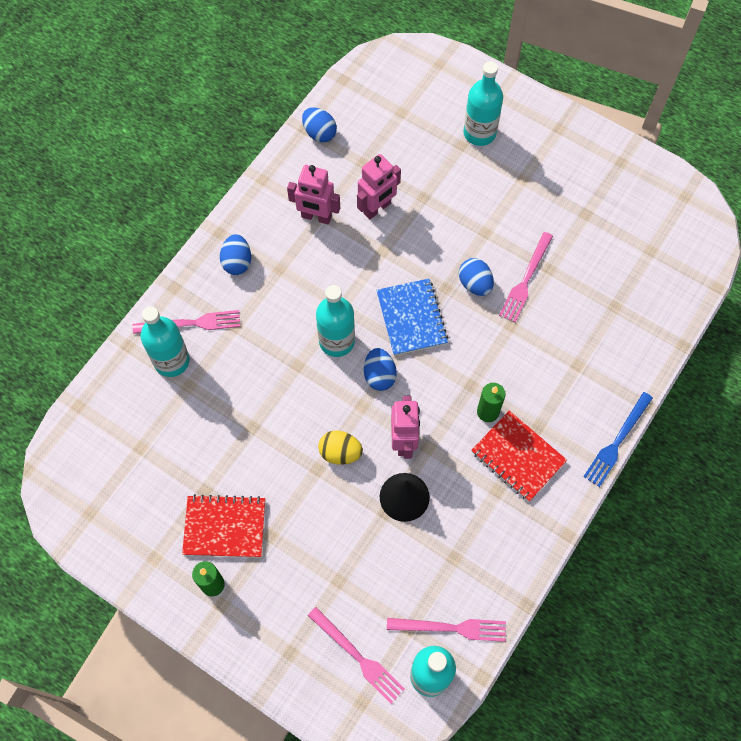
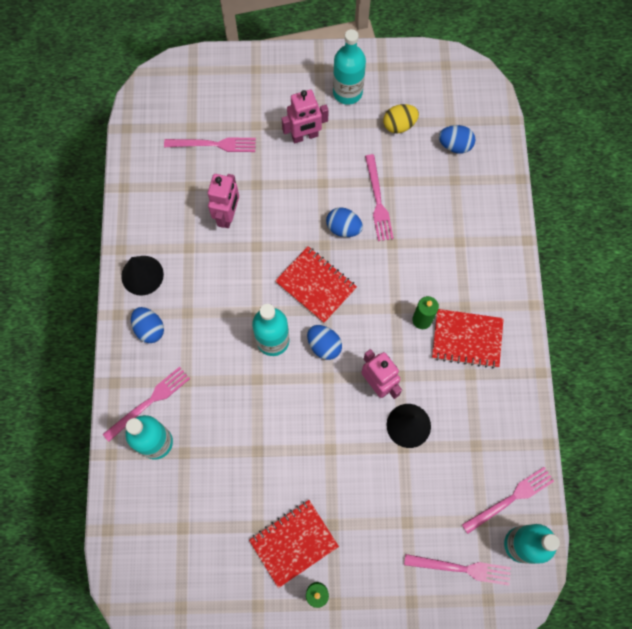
camera: 35 degrees left, 5 degrees up
pink robot [287,165,340,224] -> pink robot moved to [281,90,329,143]
blue egg [302,107,337,142] -> blue egg moved to [439,125,475,154]
yellow egg [318,431,363,465] -> yellow egg moved to [383,104,419,133]
blue notebook [376,279,448,356] -> red notebook [275,246,357,323]
turquoise bottle [463,61,503,146] -> turquoise bottle moved to [333,29,366,105]
blue fork [583,392,653,487] -> none
none -> black cone [121,256,164,295]
none -> pink fork [164,137,256,152]

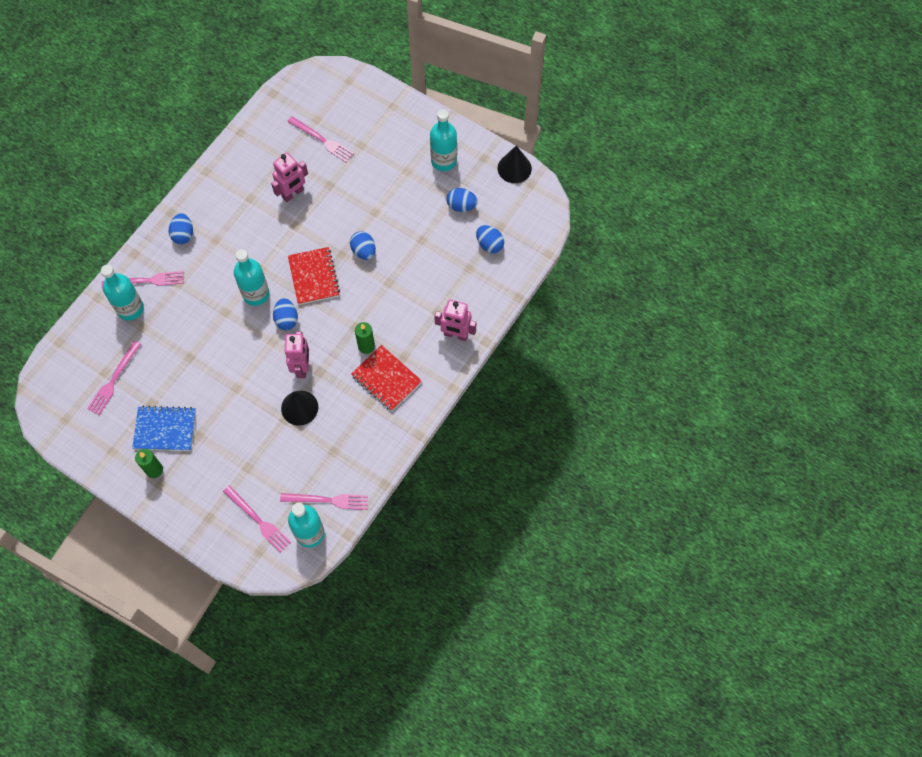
camera: 35 degrees right, 5 degrees down
black cone [121,256,164,295] -> black cone moved to [498,145,532,183]
red notebook [249,500,339,588] -> blue notebook [132,406,196,451]
pink robot [281,90,329,143] -> pink robot moved to [434,300,476,341]
pink fork [365,154,394,241] -> pink fork moved to [87,341,141,415]
yellow egg [383,104,419,133] -> blue egg [446,188,478,212]

